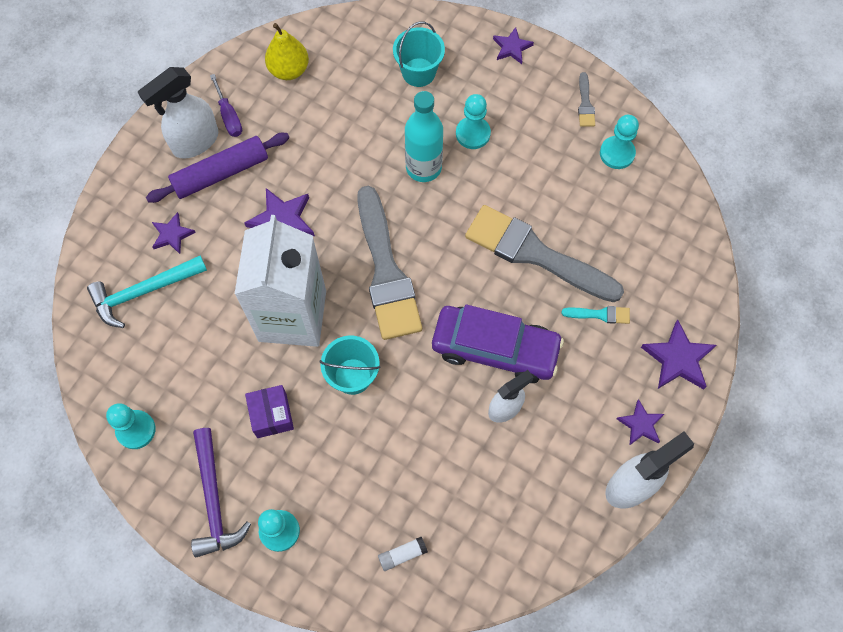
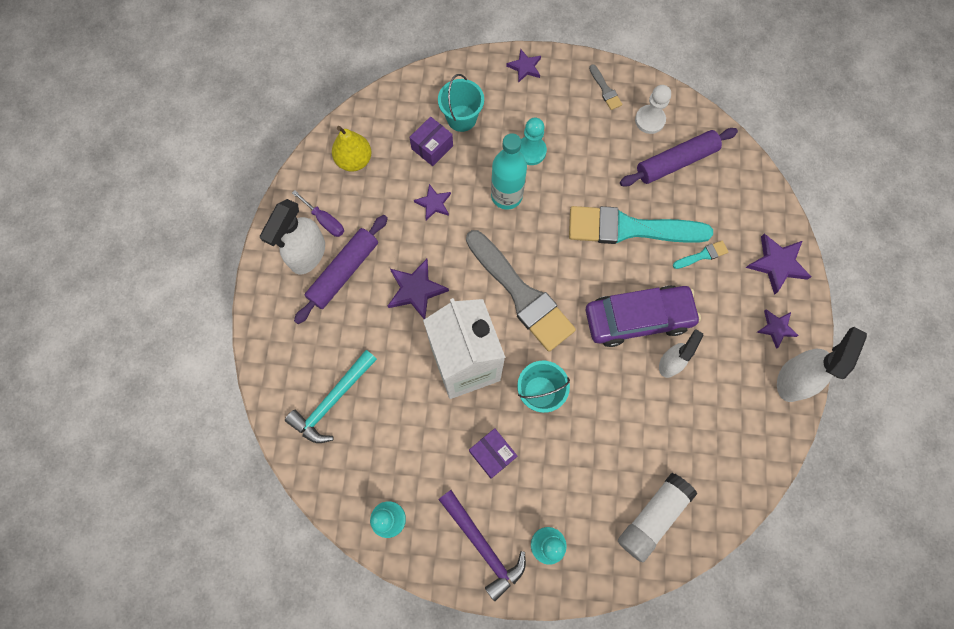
camera: 25 degrees left, 5 degrees up
purple star [152,212,196,254] -> purple star moved to [414,184,451,220]
white glue stick [378,537,428,571] -> white glue stick [618,473,697,563], size x2.13
grey brush [465,205,624,302] -> turquoise brush [569,206,713,244]
turquoise pawn [600,115,639,169] -> white pawn [635,85,671,134]
none -> purple box [409,116,453,166]
none -> purple rolling pin [620,128,738,186]

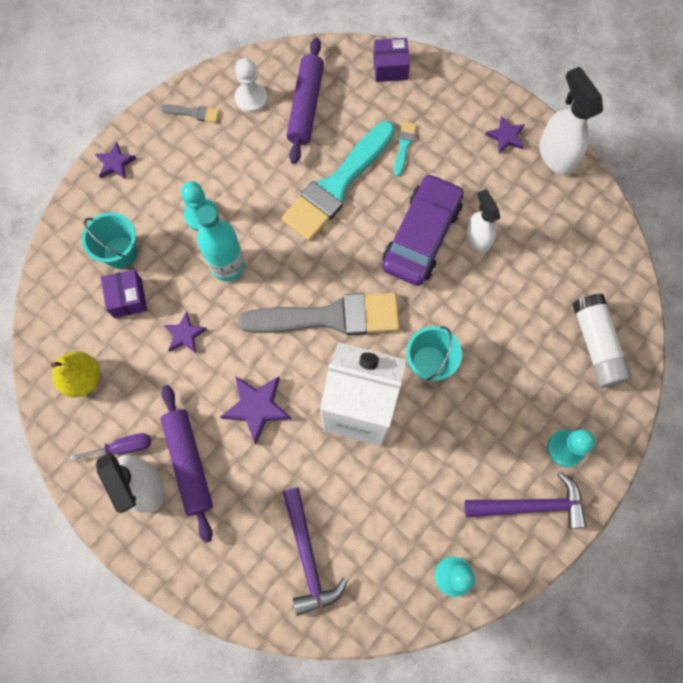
camera: 55 degrees left, 0 degrees up
turquoise hammer [285,350,377,443] -> purple hammer [282,487,347,616]
purple box [469,428,517,479] -> purple box moved to [373,38,410,82]
purple star [746,233,811,295] -> none

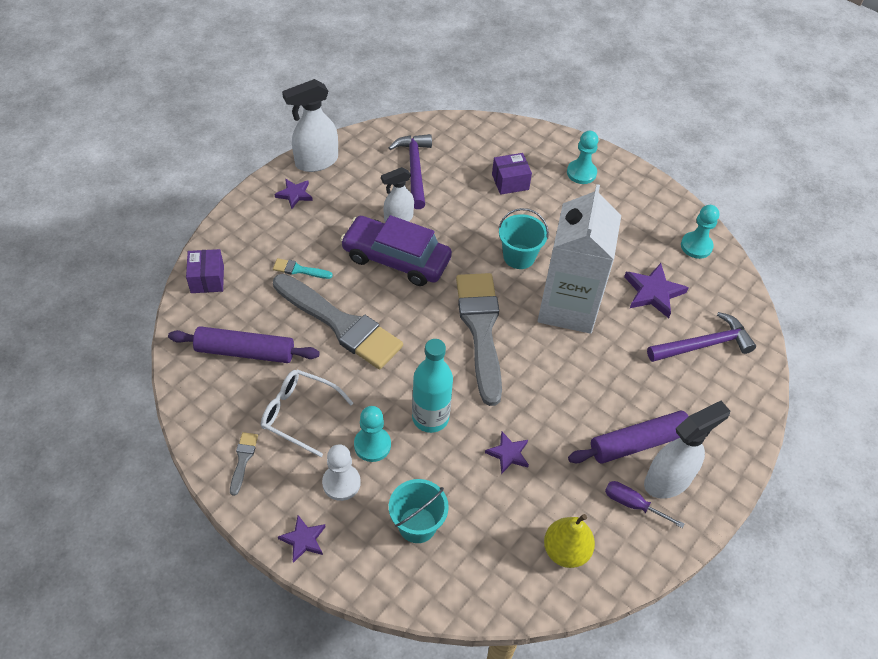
camera: 95 degrees left, 20 degrees down
purple screwdriver [70,433,151,461] -> purple screwdriver turned 45 degrees counterclockwise [605,481,685,528]
purple box [101,269,147,318] -> purple box moved to [492,153,532,195]
purple star [220,376,292,444] -> purple star moved to [624,263,689,318]
white pawn [235,58,268,113] -> white pawn moved to [322,444,361,501]
turquoise brush [282,121,395,241] -> grey brush [273,274,403,369]
purple hammer [464,472,587,528] -> purple hammer moved to [389,134,432,209]
white glue stick [572,293,632,388] -> none
none -> white glasses [261,369,353,457]

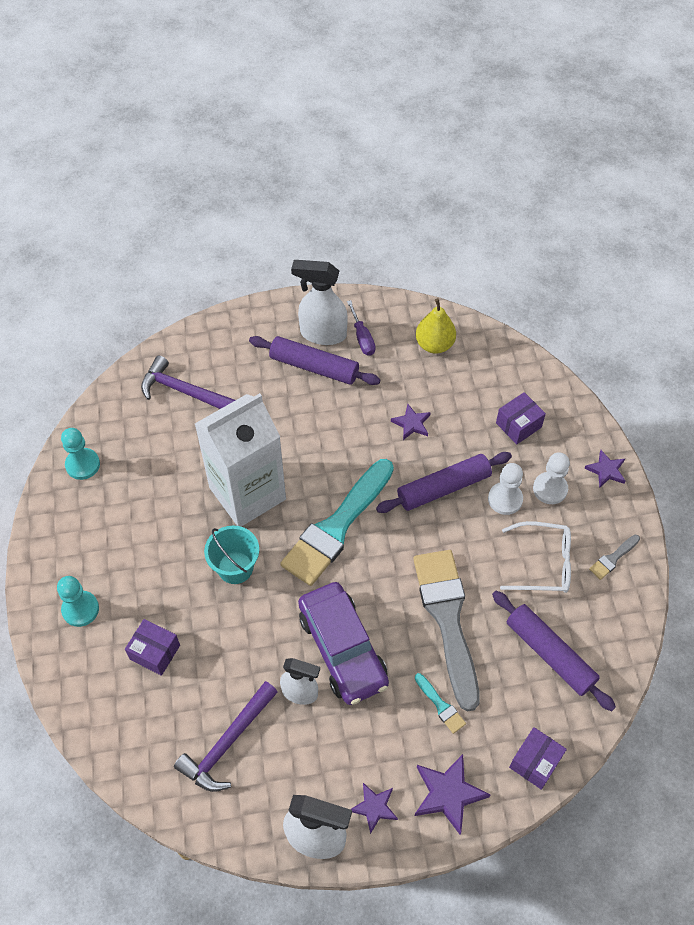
camera: 135 degrees left, 5 degrees up
white glasses [261,369,353,457] -> white glasses turned 60 degrees counterclockwise [500,521,571,593]
turquoise pawn [354,406,391,462] -> white pawn [488,463,523,515]
turquoise bucket [389,479,449,543] -> purple box [496,392,546,444]
turquoise bottle [412,339,453,433] -> purple rolling pin [376,452,512,513]
grey brush [456,273,502,406] -> turquoise brush [280,459,394,586]
purple star [624,263,689,318] -> purple star moved to [415,754,490,835]

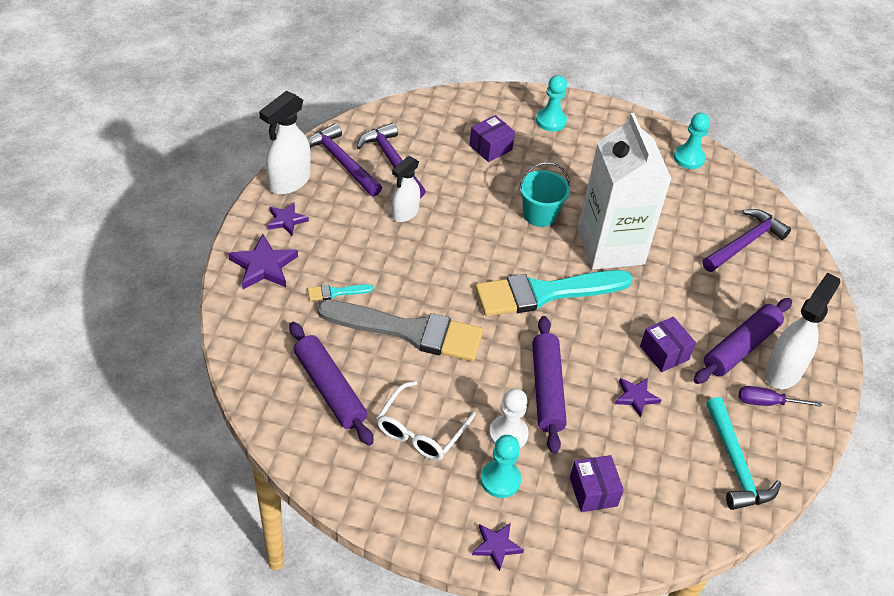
camera: 110 degrees right, 10 degrees down
turquoise brush [280,459,394,586] -> turquoise brush turned 75 degrees counterclockwise [475,270,633,316]
purple car [298,582,389,705] -> none
yellow pear [416,298,456,354] -> turquoise hammer [706,397,781,510]
purple rolling pin [492,591,616,711] -> purple rolling pin turned 75 degrees clockwise [289,322,374,446]
purple box [509,727,567,790] -> purple box moved to [640,317,696,372]
white pawn [533,452,570,504] -> turquoise pawn [481,435,521,498]
grey brush [589,535,640,580] -> none
none -> purple hammer [308,123,382,197]

